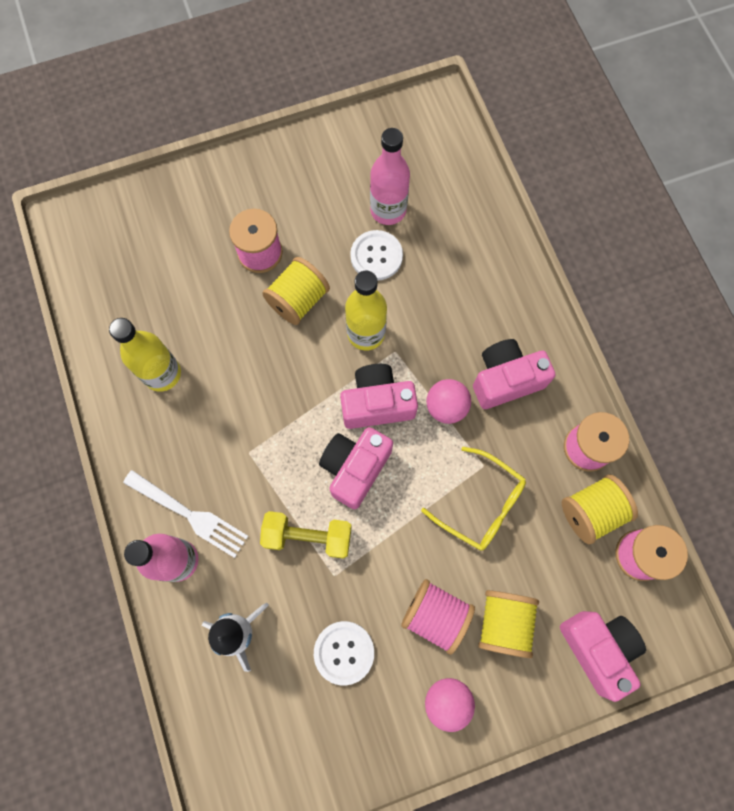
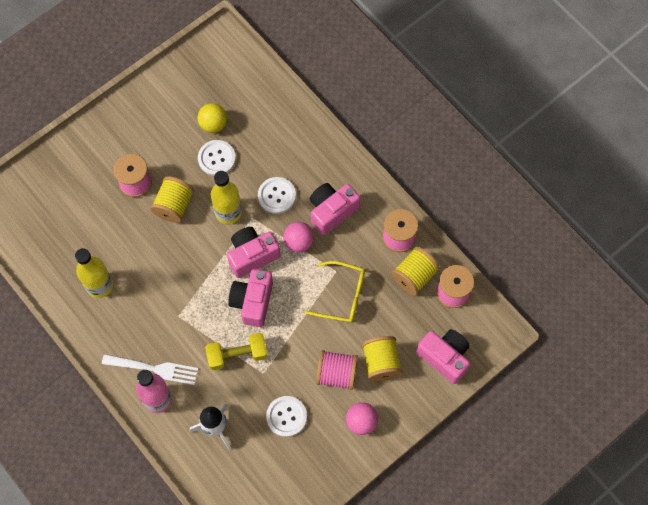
camera: 20 degrees left, 5 degrees down
pink bottle [370,128,410,225] -> yellow ball [198,103,227,133]
none -> white button [258,177,296,214]

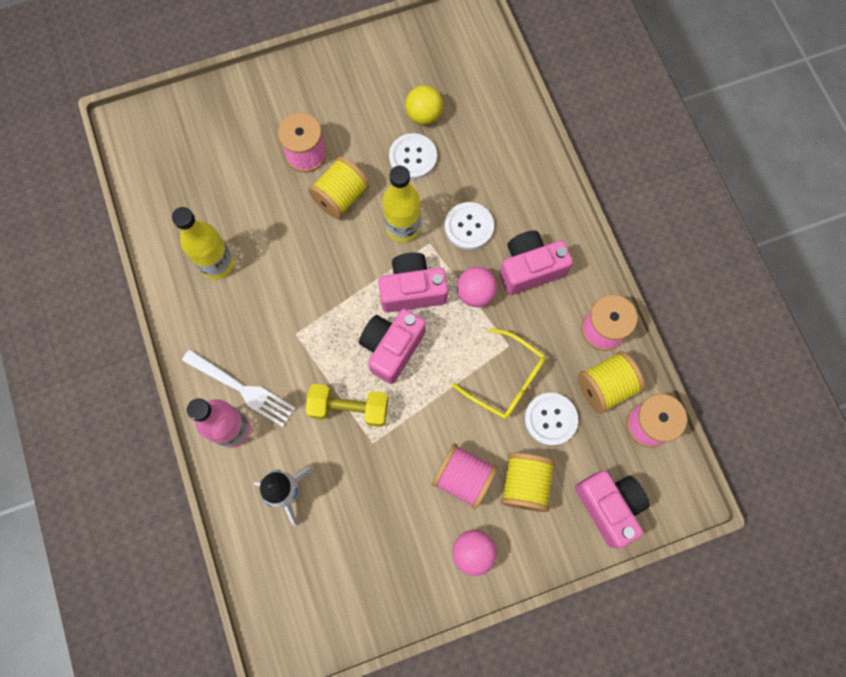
camera: 20 degrees right, 5 degrees up
white button [266,396,307,437] -> white button moved to [525,393,578,446]

